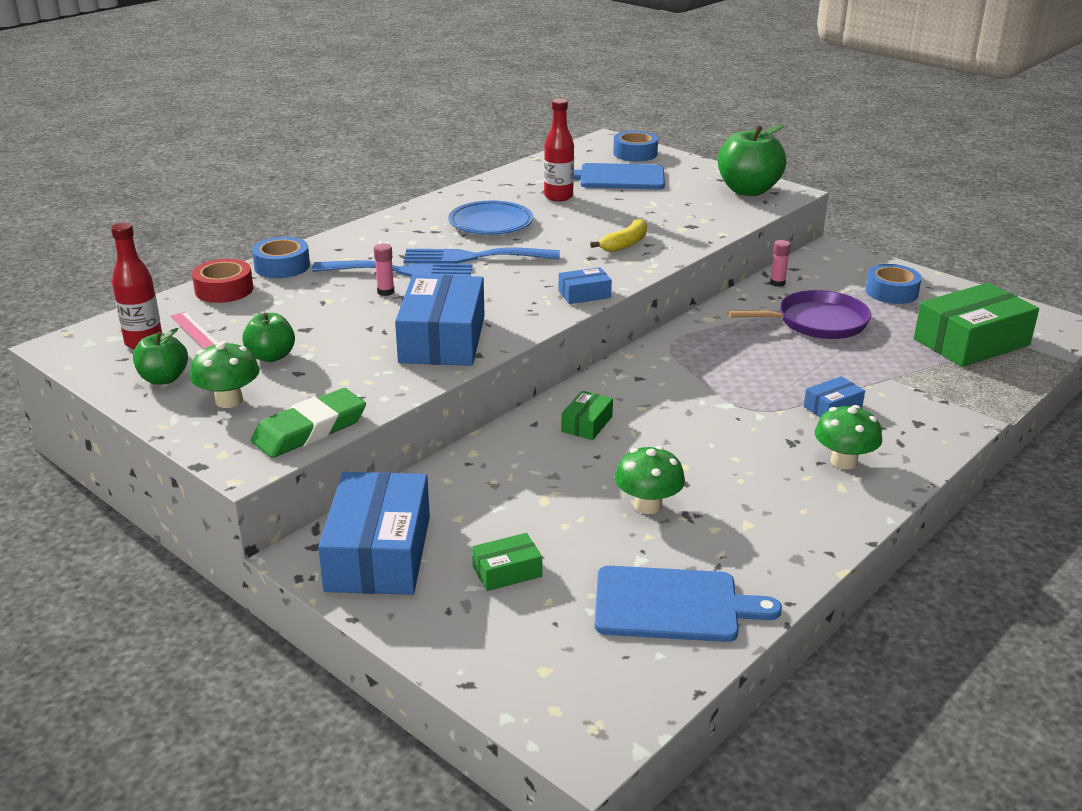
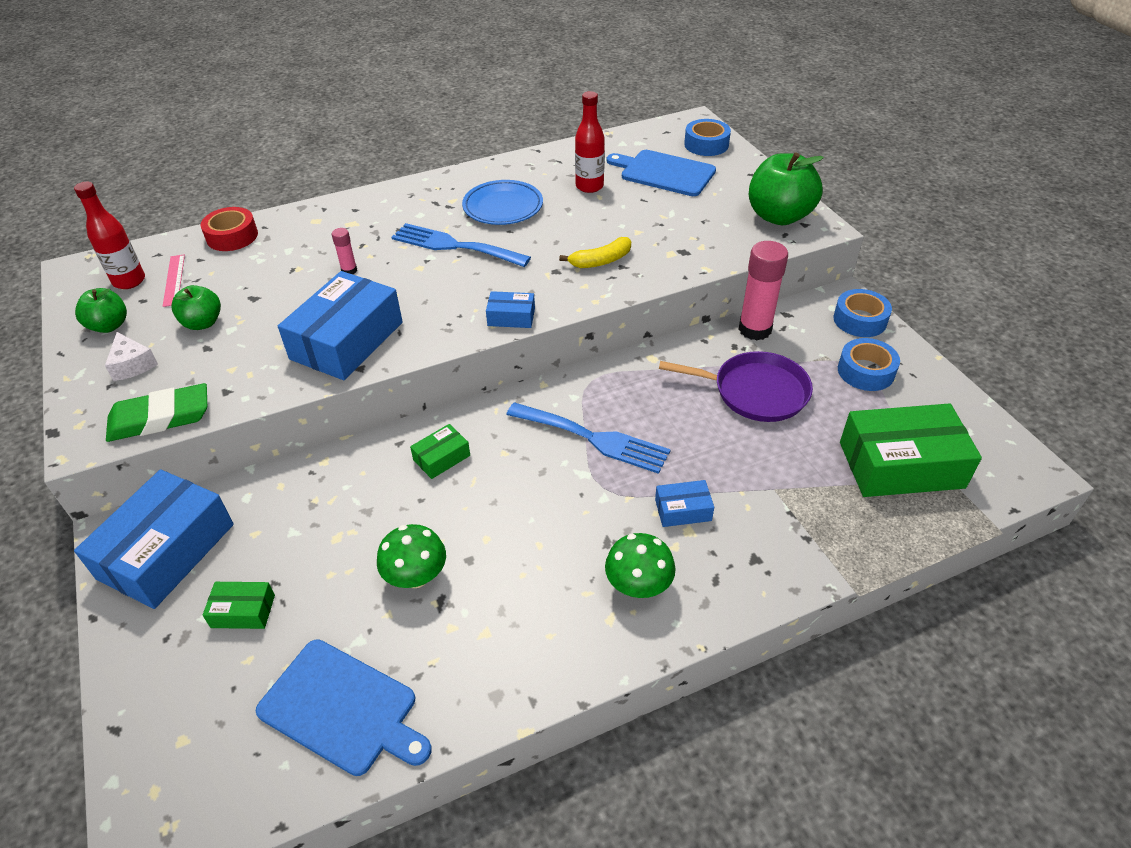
camera: 25 degrees right, 15 degrees up
green mushroom [190,341,260,408] -> white cheese [105,332,158,381]
blue tape [252,237,310,278] -> blue tape moved to [833,289,892,337]
blue fork [312,260,473,277] -> blue fork moved to [506,402,671,474]
pink glue stick [770,240,791,287] -> pink glue stick [738,241,788,341], size x2.10

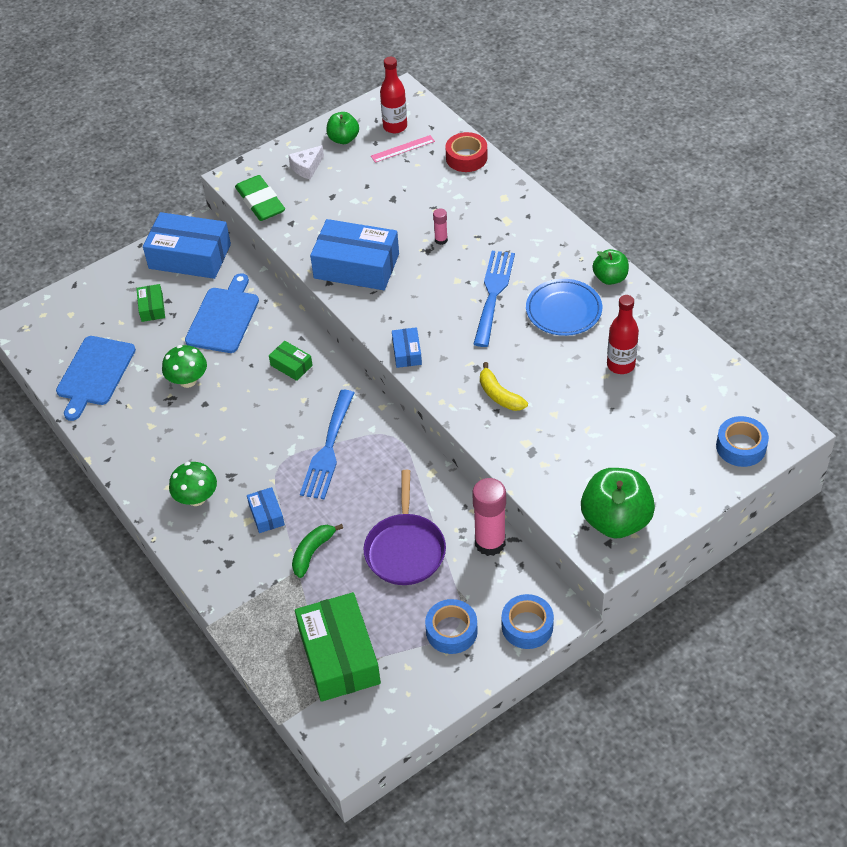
camera: 80 degrees right, 5 degrees up
green apple [171,285,221,330] -> green apple moved to [592,249,629,285]
blue cutting board [607,150,716,196] -> blue cutting board moved to [185,273,259,353]
none -> green banana [292,524,343,578]

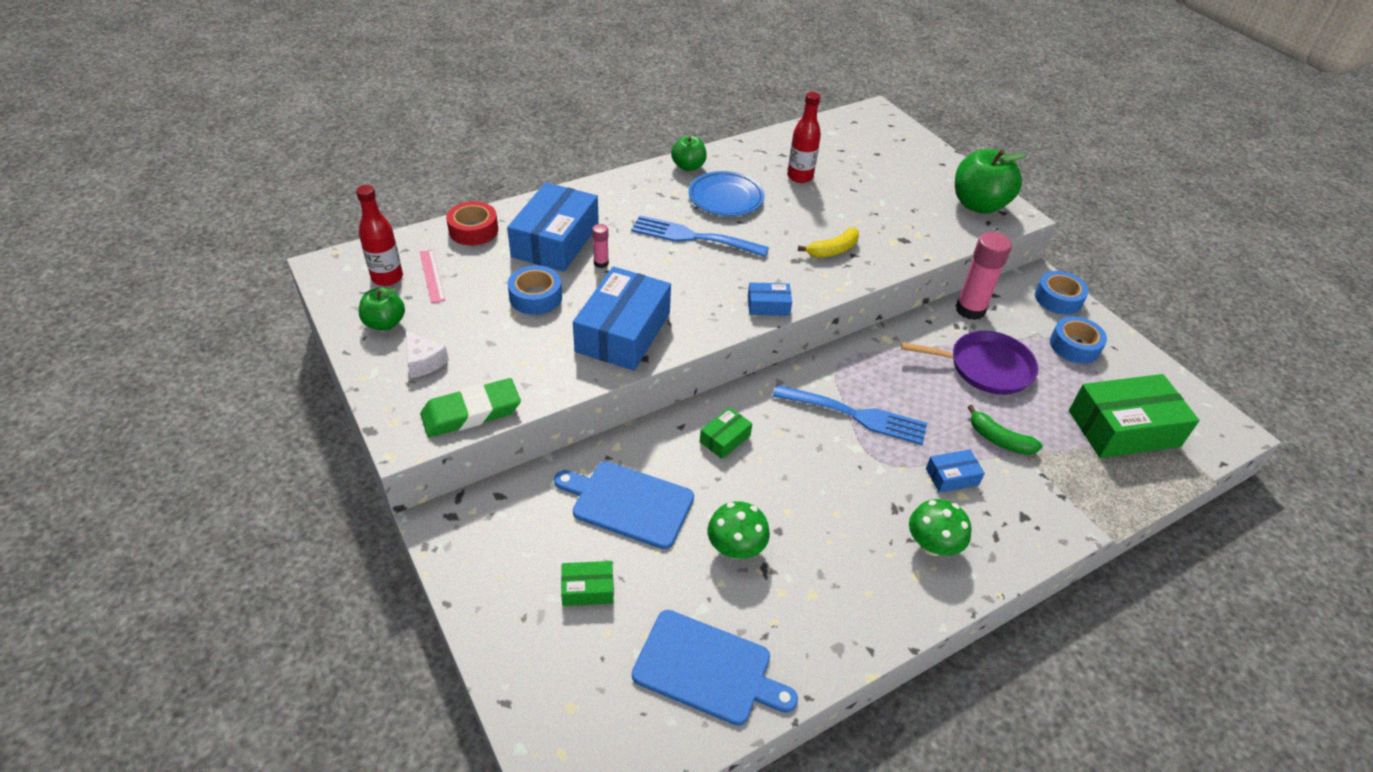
camera: 90 degrees left, 5 degrees down
blue box [143,212,231,279] -> blue box moved to [507,182,599,272]
blue tape [716,416,769,467] -> blue tape moved to [507,265,562,315]

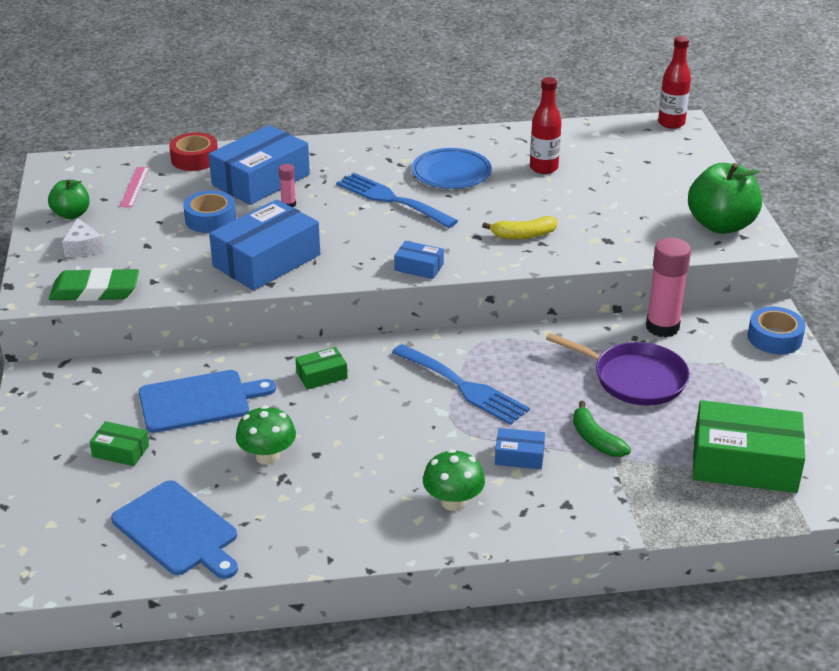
camera: 25 degrees right, 10 degrees down
red bottle [356,185,403,286] -> red bottle moved to [658,36,691,129]
blue cutting board [554,461,694,549] -> blue cutting board turned 120 degrees clockwise [139,370,276,433]
green apple [671,135,707,171] -> none
blue tape [1050,316,1107,364] -> none

